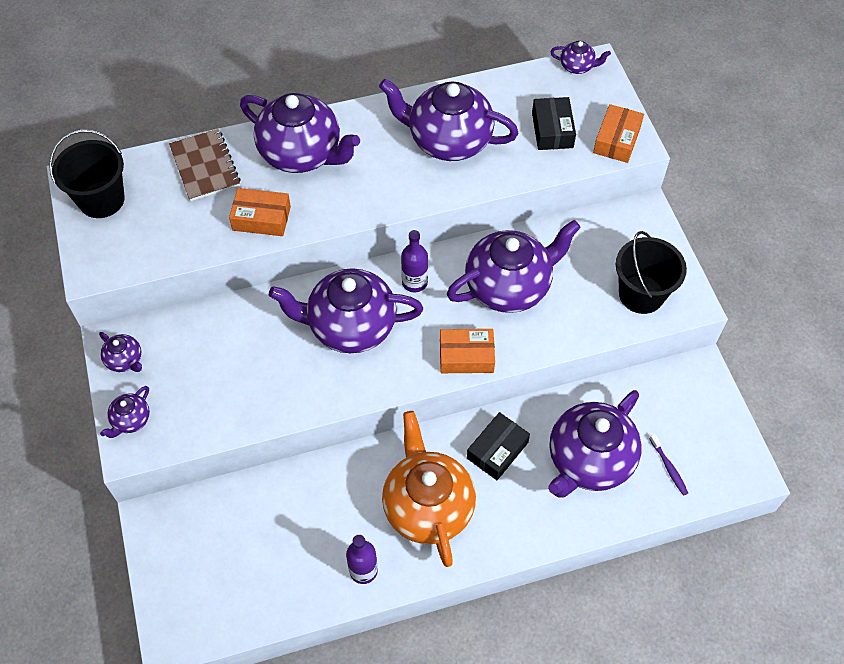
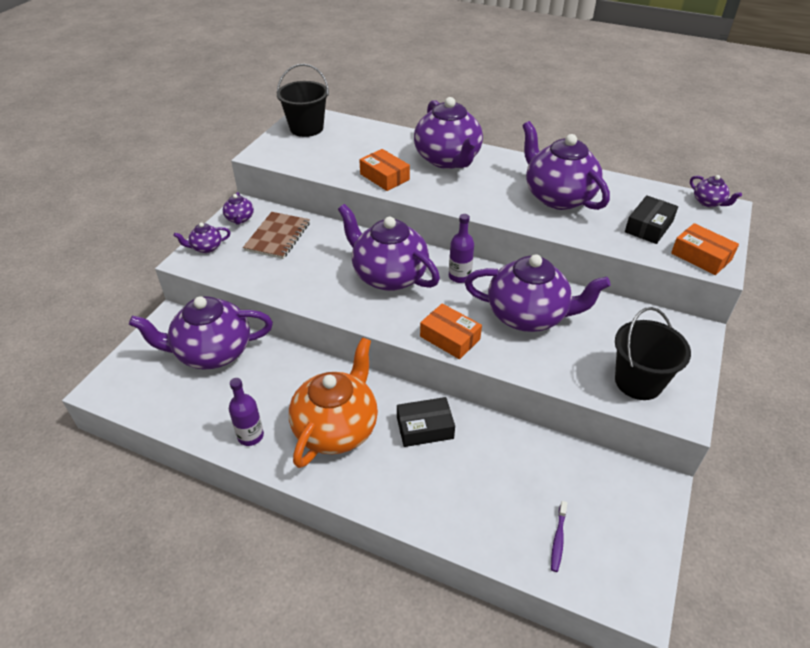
camera: 40 degrees right, 15 degrees down
brown notebook [169,129,241,201] -> brown notebook moved to [243,212,310,259]
purple teapot [548,390,642,498] -> purple teapot moved to [129,296,273,369]
orange box [593,104,644,163] -> orange box turned 75 degrees clockwise [671,223,739,275]

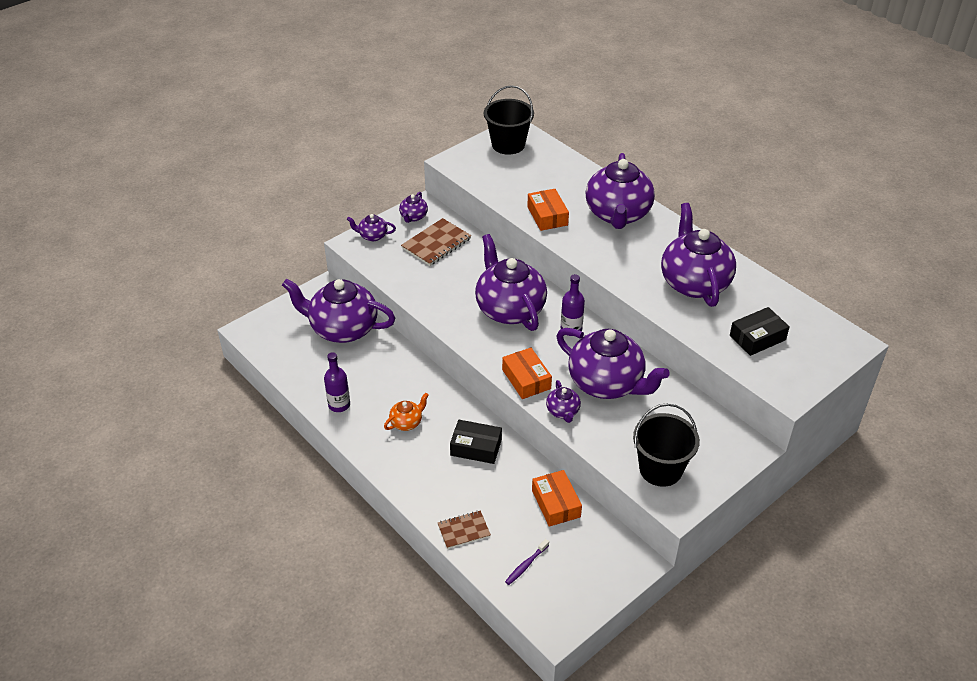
camera: 25 degrees right, 0 degrees up
orange teapot [289,337,378,468] -> orange teapot [384,393,429,431], size x0.44
orange box [671,223,739,275] -> orange box moved to [532,470,582,527]
purple teapot [690,175,742,207] -> purple teapot moved to [546,380,581,423]
none -> brown notebook [438,510,491,549]

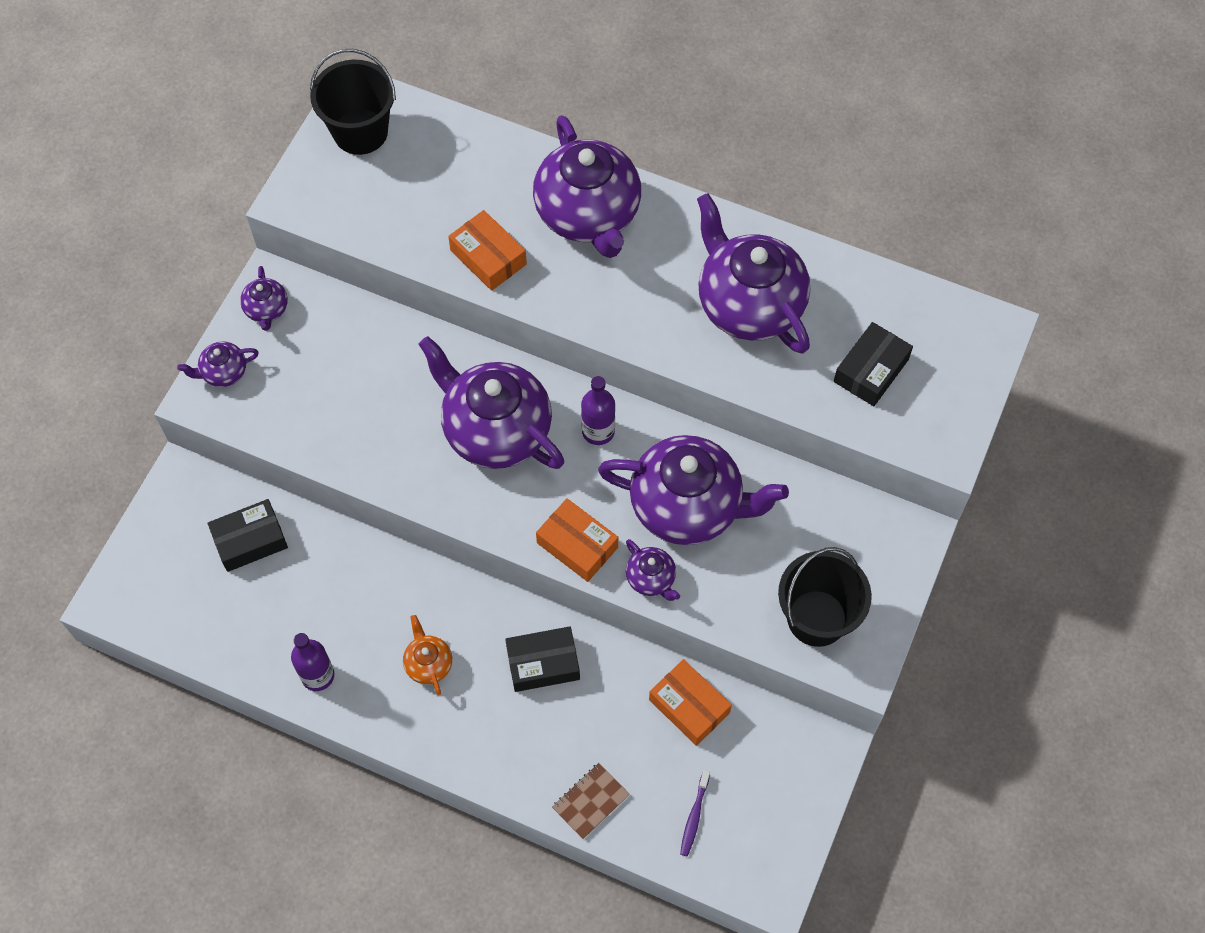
camera: 25 degrees left, 20 degrees up
purple teapot [282,279,395,343] -> black box [207,499,288,572]
orange teapot [384,393,429,431] -> orange teapot turned 45 degrees counterclockwise [403,615,452,695]
brown notebook [401,218,471,266] -> none

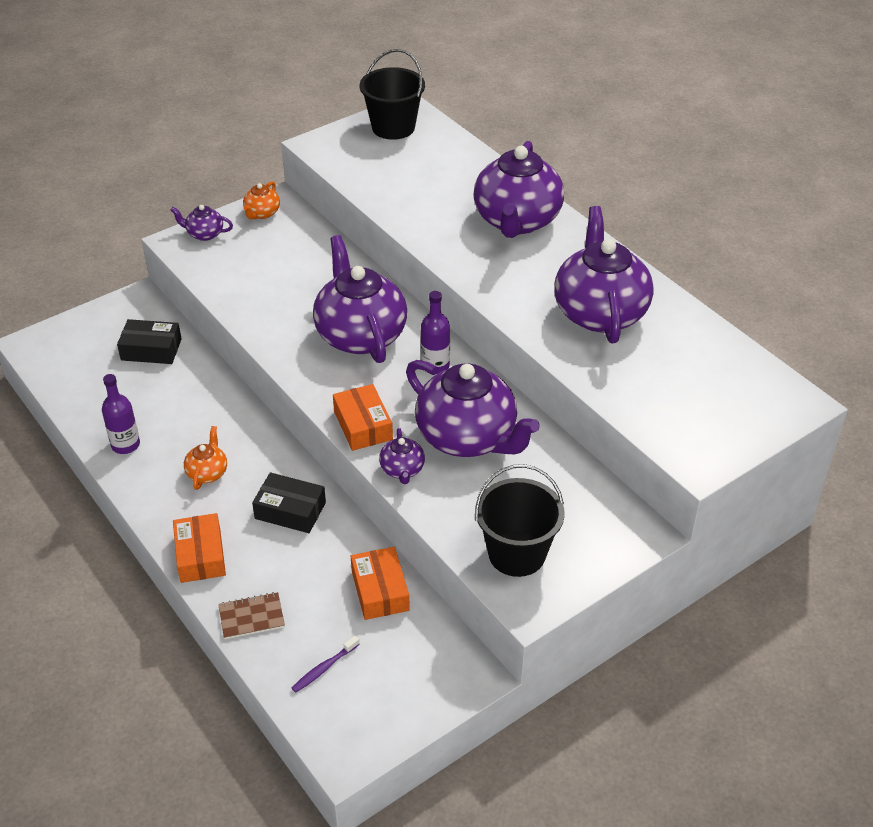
camera: 30 degrees right, 20 degrees down
purple teapot [240,266,288,331] -> orange teapot [243,181,280,220]
orange box [448,210,527,291] -> orange box moved to [173,513,226,583]
black box [834,322,913,406] -> none

